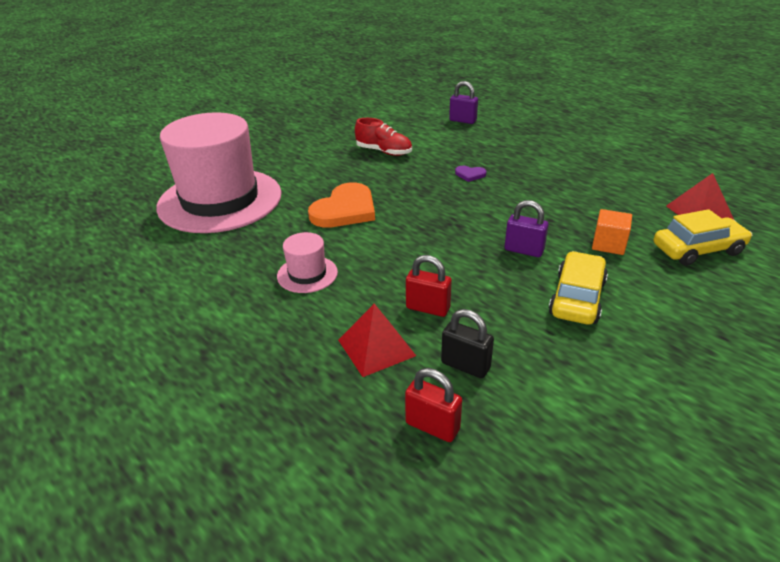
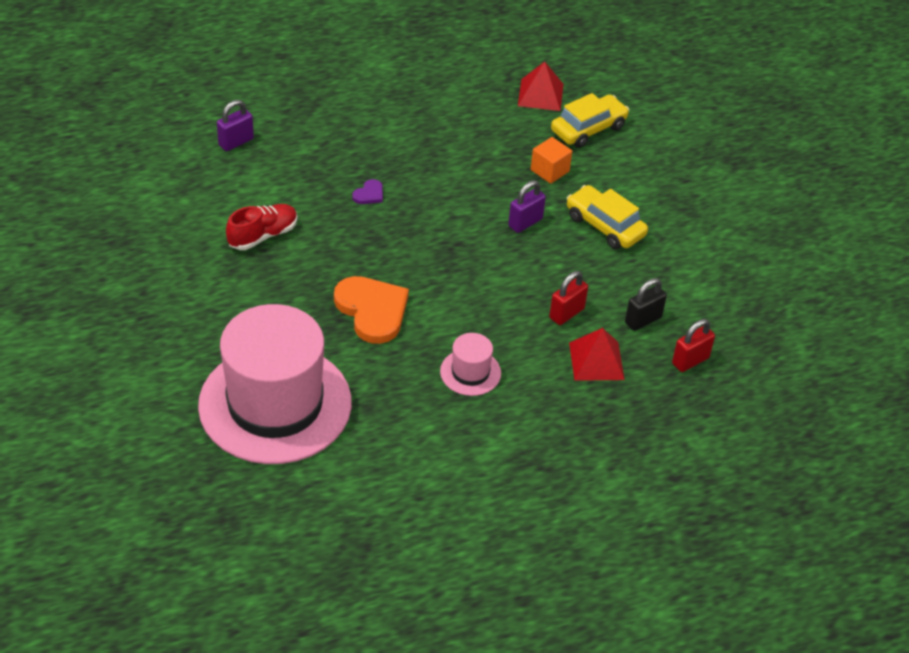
camera: 70 degrees left, 10 degrees up
yellow car [654,209,752,266] -> yellow car turned 45 degrees clockwise [551,93,629,148]

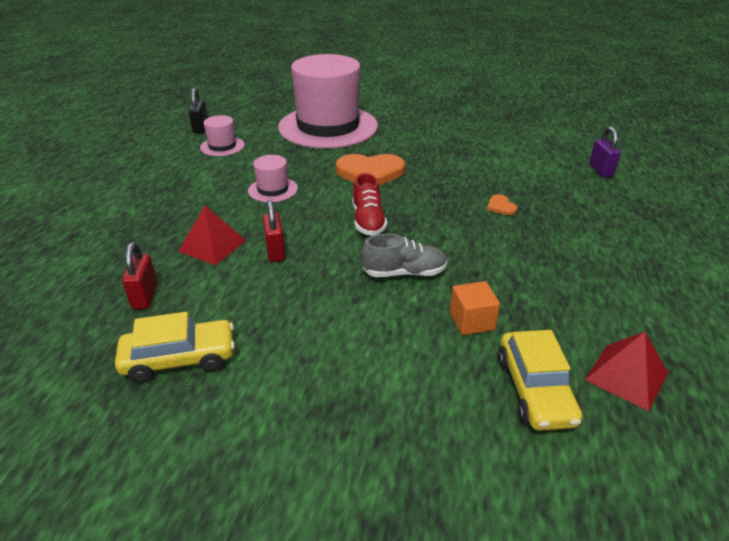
camera: 125 degrees right, 10 degrees down
red shoe [226,204,297,250] -> red shoe moved to [352,173,387,236]
purple heart [352,179,383,204] -> orange heart [487,194,517,215]
purple padlock [508,180,546,233] -> grey shoe [361,234,447,277]
yellow car [567,185,648,249] -> yellow car moved to [115,312,235,383]
black padlock [625,278,667,331] -> black padlock moved to [189,88,208,133]
none -> pink hat [200,115,245,156]

